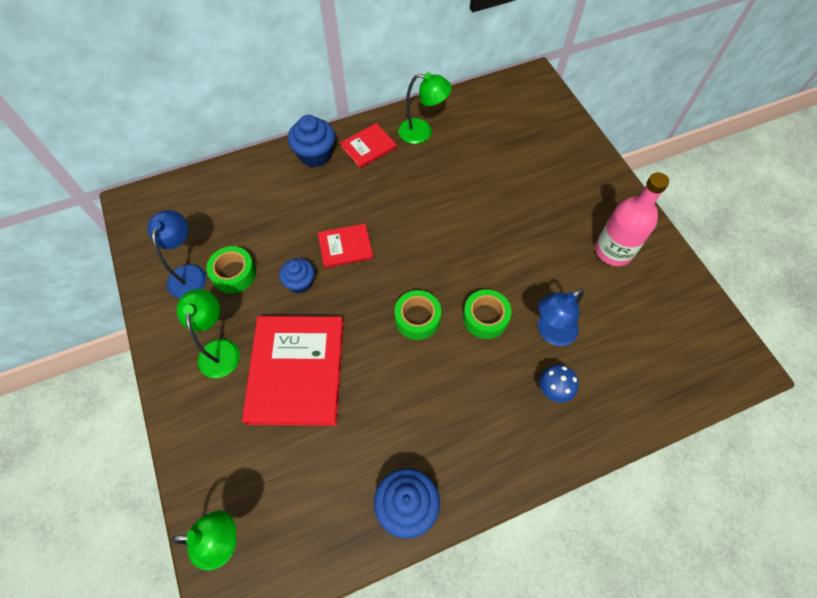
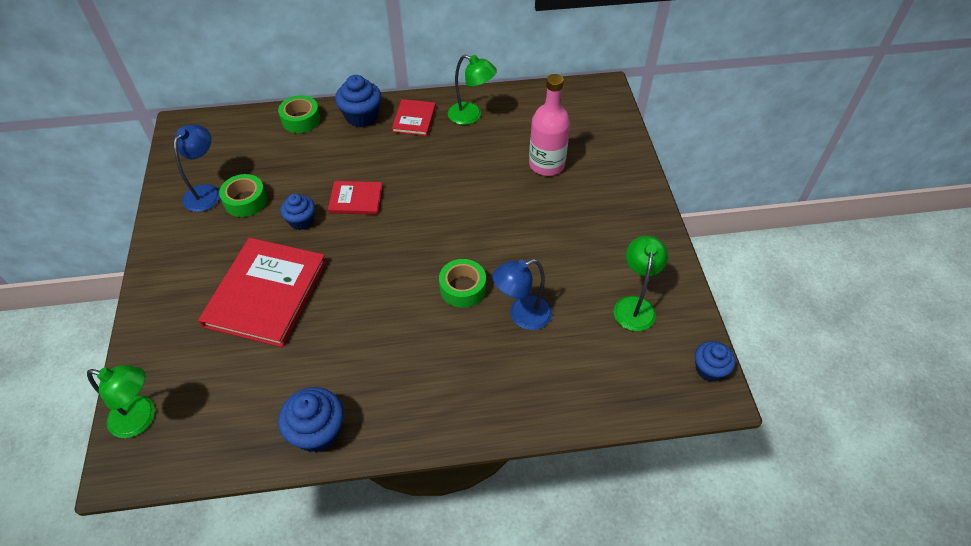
camera: 15 degrees right, 10 degrees down
green lamp [176,289,240,378] -> green lamp moved to [614,236,668,331]
red book [340,123,397,168] -> red book turned 60 degrees counterclockwise [392,99,436,136]
green tape [394,290,441,340] -> green tape moved to [278,95,321,133]
blue mushroom [540,365,579,403] -> none
pink bottle [595,172,669,266] -> pink bottle moved to [529,74,570,176]
none -> blue cupcake [695,341,736,382]

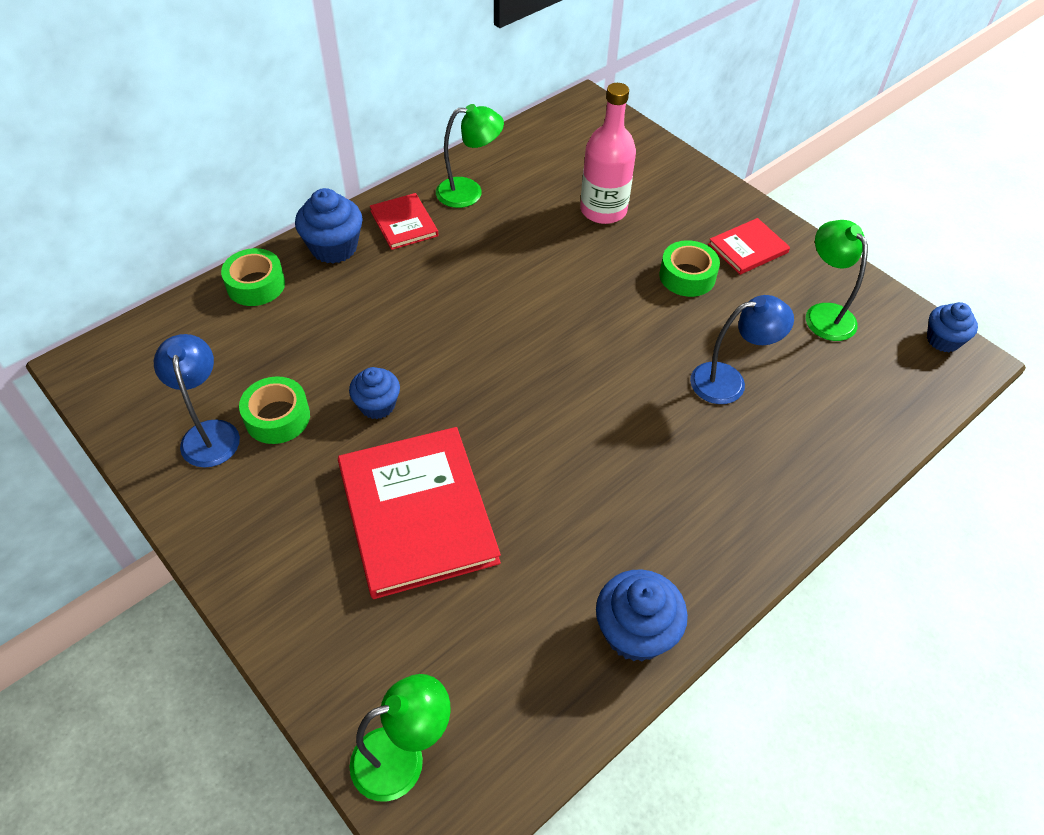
camera: 35 degrees left, 0 degrees up
red book [328,181,382,215] -> red book moved to [708,218,790,275]
green tape [439,259,486,308] -> green tape moved to [659,240,720,297]
blue lamp [492,259,552,330] -> blue lamp turned 135 degrees counterclockwise [690,295,794,404]

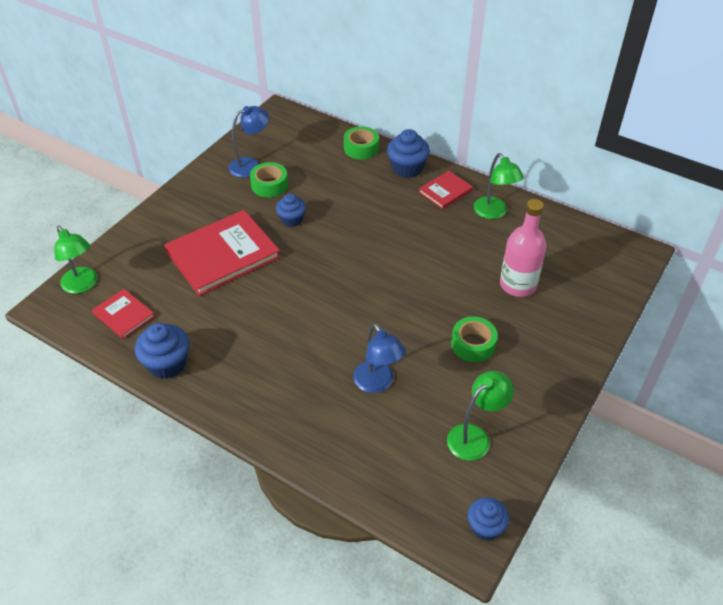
camera: 75 degrees right, 5 degrees down
red book [708,218,790,275] -> red book moved to [92,289,155,339]

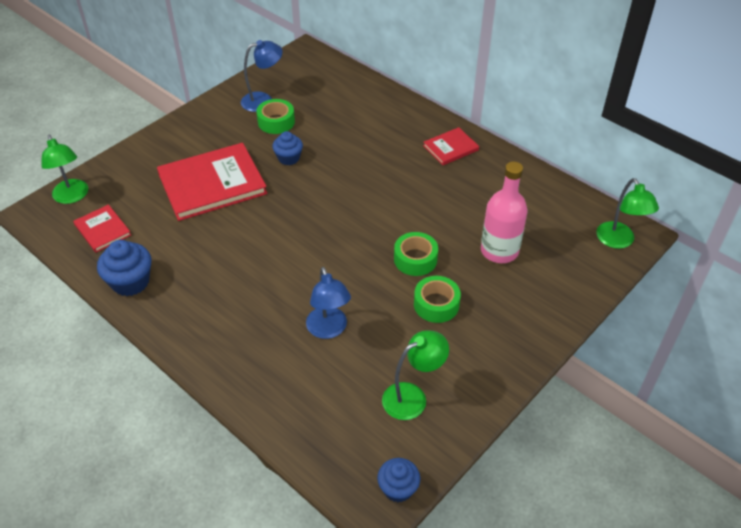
camera: 10 degrees right, 0 degrees up
green tape [344,126,379,159] -> green tape moved to [394,232,438,276]
blue cupcake [387,129,430,178] -> none
green lamp [474,153,524,219] -> green lamp moved to [596,178,659,249]

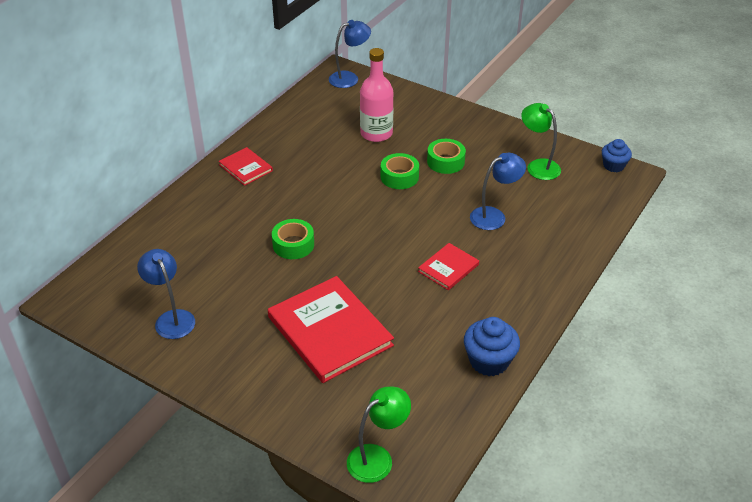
camera: 100 degrees left, 5 degrees down
red book [73,204,131,253] -> red book moved to [418,243,479,290]
green tape [256,99,295,134] -> green tape moved to [272,219,314,259]
blue cupcake [272,131,303,165] -> none
green lamp [596,178,659,249] -> blue lamp [329,20,371,88]

